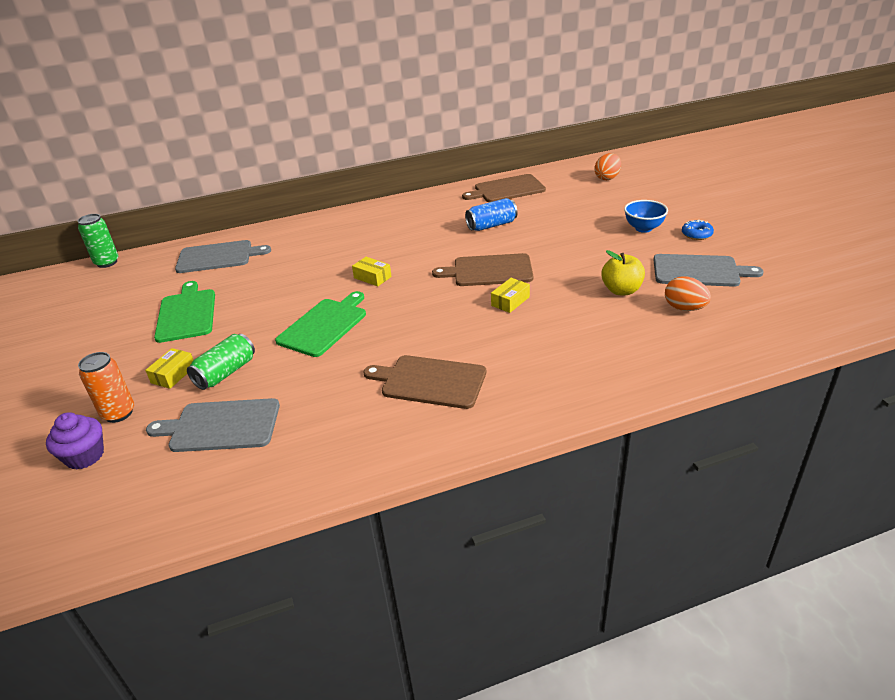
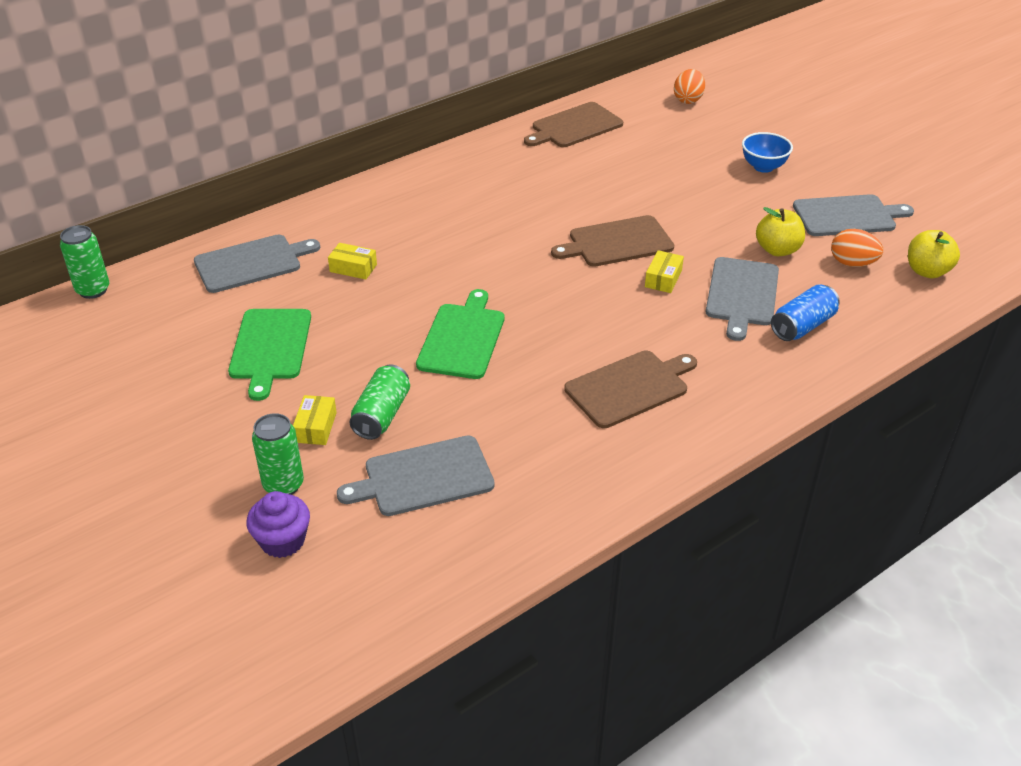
camera: 20 degrees left, 5 degrees up
orange can [78,352,134,423] -> green can [252,413,304,495]
green cutting board [154,281,215,343] -> green cutting board turned 150 degrees counterclockwise [228,309,311,401]
yellow box [352,257,392,286] -> yellow box moved to [328,243,377,280]
brown cutting board [363,355,486,409] -> brown cutting board turned 150 degrees clockwise [564,351,697,428]
blue can [465,198,518,231] -> blue can moved to [771,284,840,341]
blue donut [682,220,714,240] -> none
none -> grey cutting board [706,257,779,341]
none -> yellow apple [908,230,960,279]

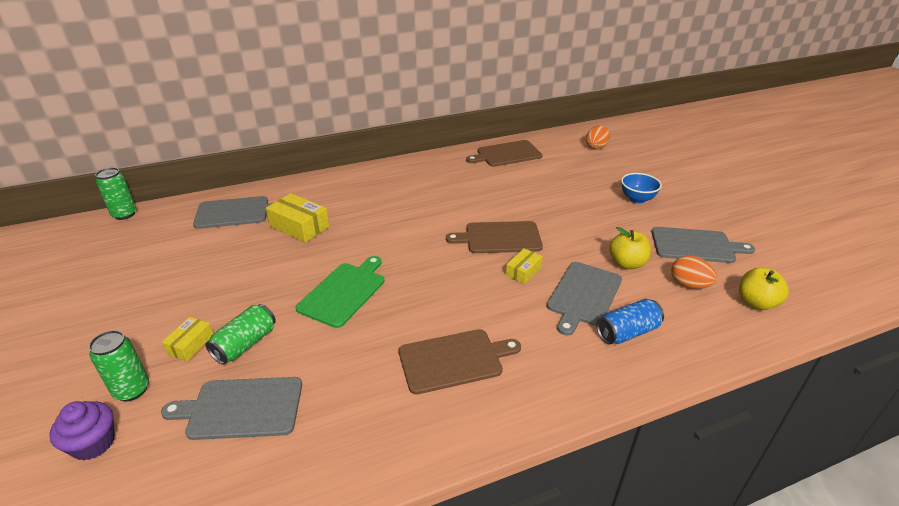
camera: 15 degrees right, 5 degrees down
green cutting board [228,309,311,401] -> none
yellow box [328,243,377,280] -> yellow box [266,193,329,243], size x1.69

